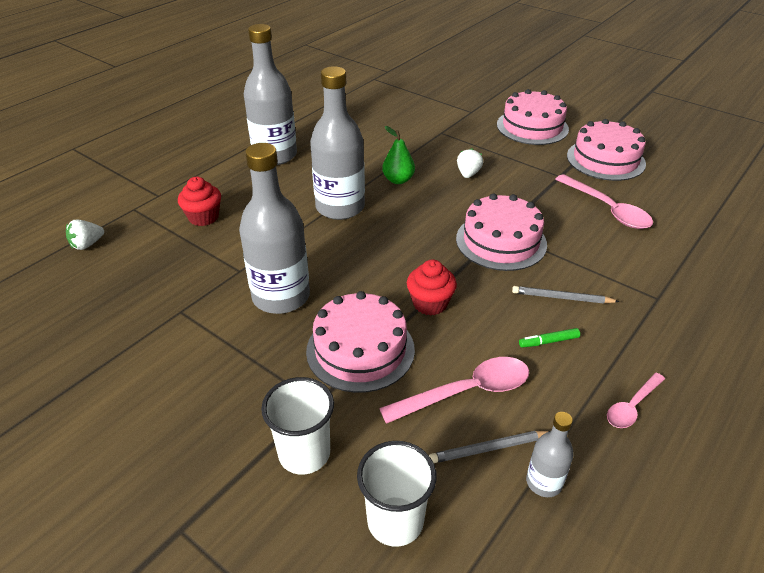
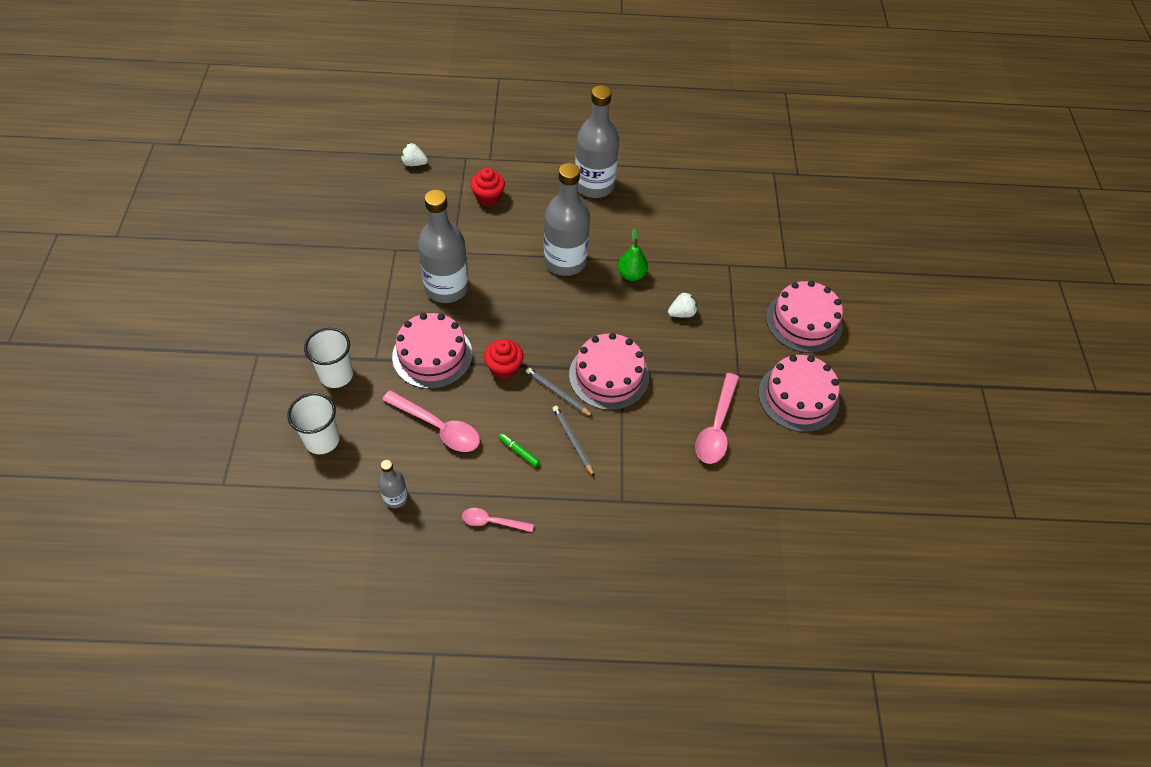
camera: 50 degrees right, 15 degrees up
grey pencil [429,431,550,463] -> grey pencil moved to [526,368,593,417]

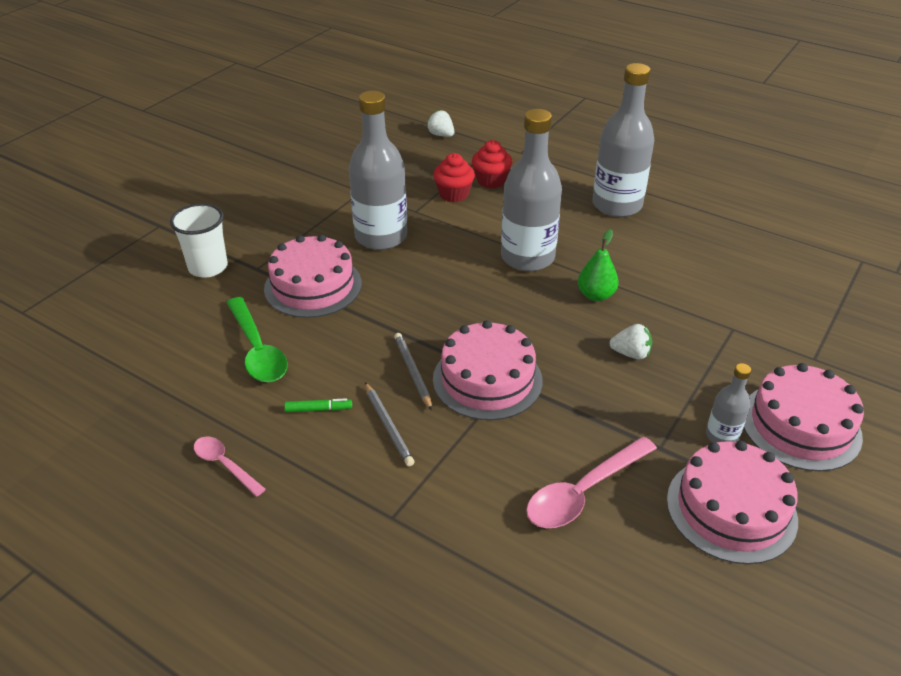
camera: 35 degrees right, 15 degrees down
white cup [287,393,340,454] -> none
grey bottle [378,460,408,508] -> grey bottle moved to [706,363,751,443]
pink spoon [382,390,480,452] -> green spoon [226,297,288,382]
red cupcake [484,339,523,380] -> red cupcake moved to [433,153,475,202]
green marker [499,433,540,467] -> green marker turned 105 degrees clockwise [284,398,352,412]
grey pencil [552,406,595,477] -> grey pencil turned 150 degrees clockwise [365,382,414,466]

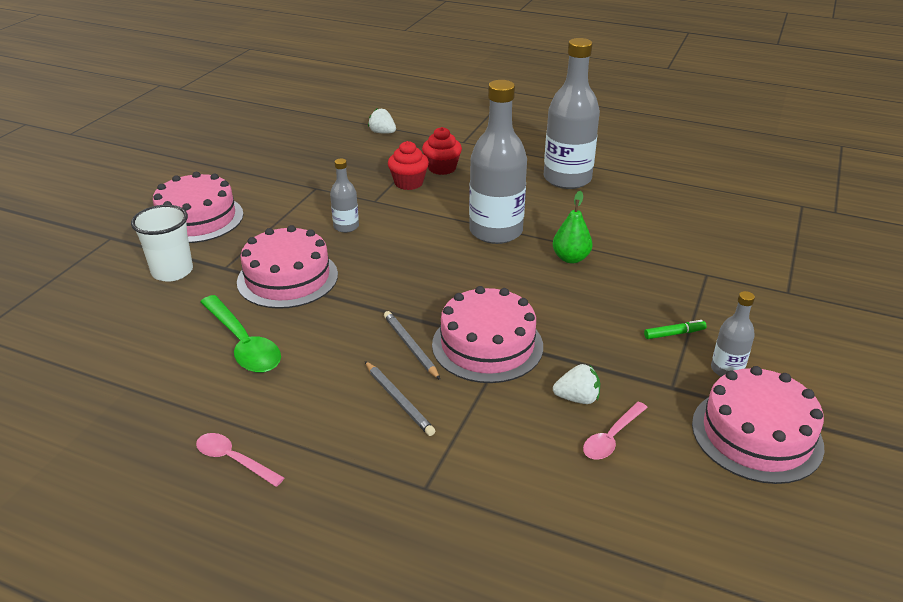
camera: 10 degrees left, 5 degrees down
green marker [284,398,352,412] -> green marker moved to [644,320,707,339]
grey bottle [349,91,407,250] -> grey bottle [330,159,359,233], size x0.48
pink spoon [526,436,657,528] -> pink spoon [583,402,648,460], size x0.59
white strawberry [610,324,652,359] -> white strawberry moved to [553,364,600,404]
pink cake [744,363,864,471] -> pink cake moved to [153,172,243,243]

